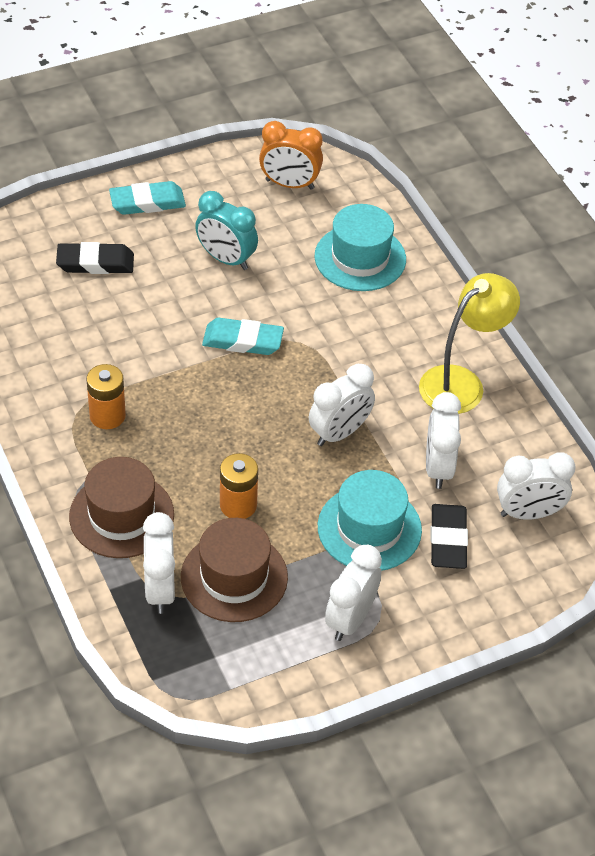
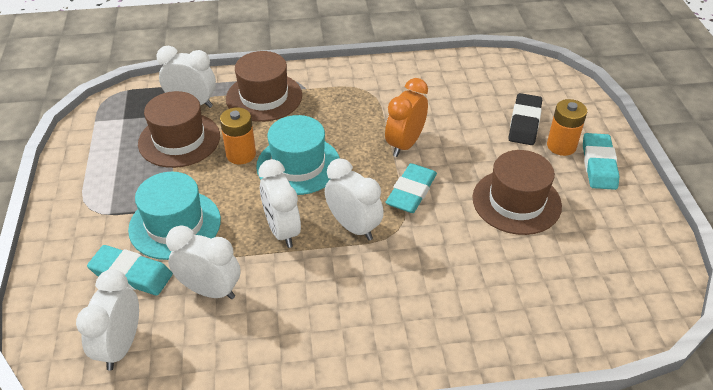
camera: 110 degrees right, 5 degrees down
orange battery [86,364,126,429] -> orange battery moved to [547,99,587,156]
turquoise clock [195,191,258,270] -> brown hat [472,150,562,235]
orange clock [259,121,323,190] -> orange clock moved to [385,78,428,157]
turquoise hat [315,204,406,291] -> turquoise hat moved to [256,115,340,195]
white clock [325,545,382,641] -> white clock moved to [325,158,384,240]
yellow lamp [419,273,520,414] -> none
black eraser [430,504,468,569] -> turquoise eraser [87,245,173,296]

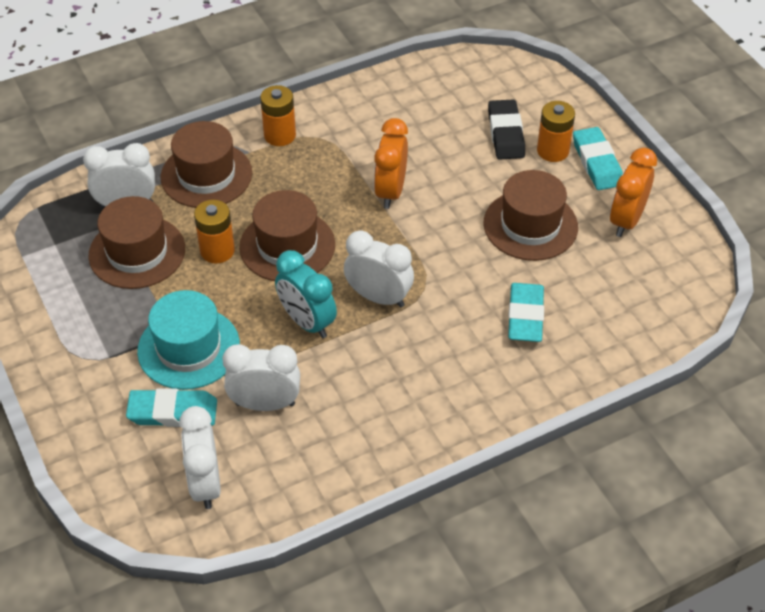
camera: 20 degrees left, 5 degrees up
turquoise hat [256,115,340,195] -> brown hat [239,190,335,281]
white clock [259,159,301,248] -> turquoise clock [275,250,337,338]
turquoise eraser [386,163,437,213] -> turquoise eraser moved to [508,283,544,342]
none -> orange battery [260,85,296,146]
none -> orange clock [610,148,657,237]

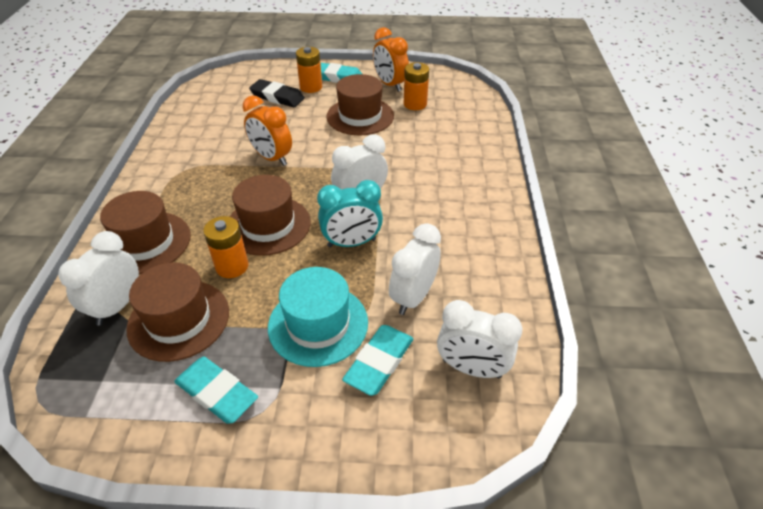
camera: 60 degrees left, 5 degrees down
orange battery [260,85,296,146] -> orange battery moved to [404,62,429,110]
turquoise eraser [508,283,544,342] -> turquoise eraser moved to [174,357,258,424]

